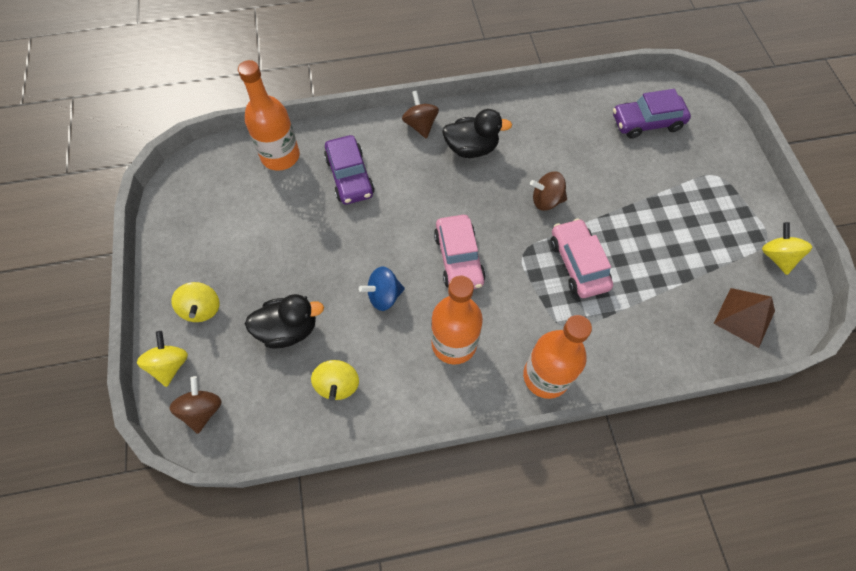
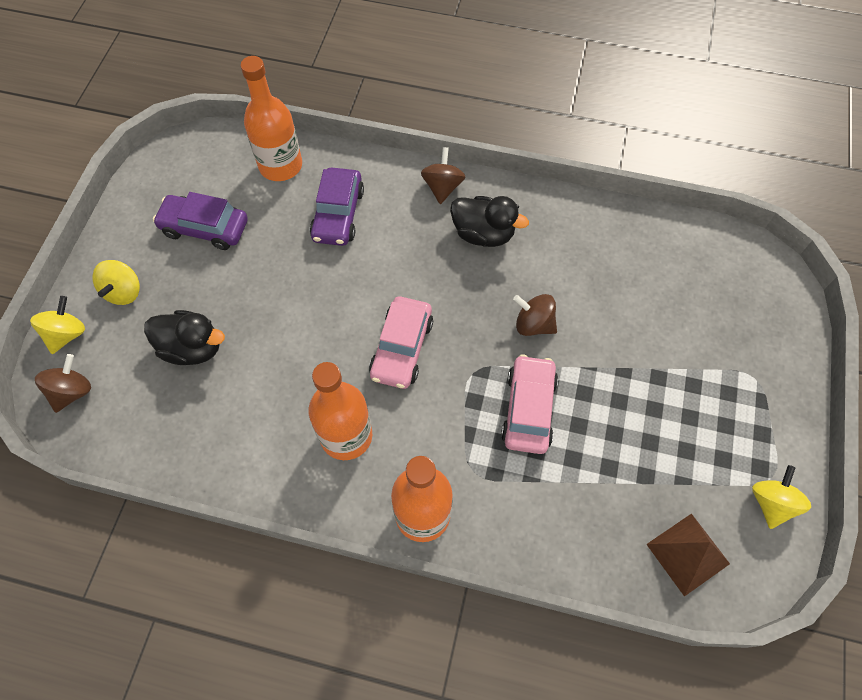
camera: 25 degrees right, 0 degrees up
yellow spinning top [311,360,359,401] -> none
blue spinning top [359,267,405,311] -> none
purple car [613,89,691,139] -> purple car moved to [153,192,248,250]

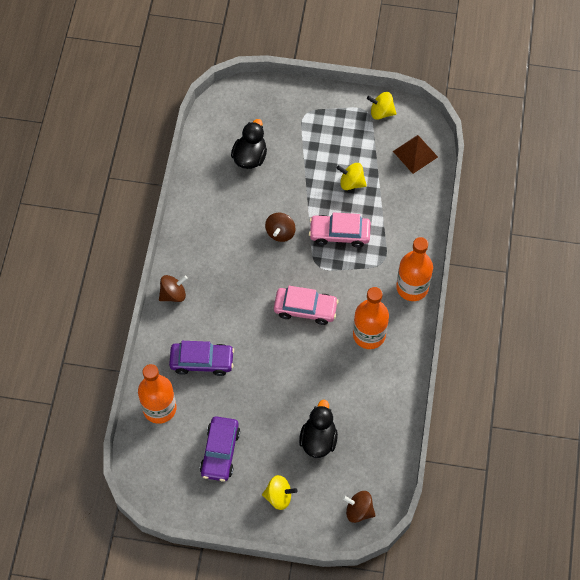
camera: 95 degrees left, 0 degrees up
yellow spinning top [30,296,85,354] -> yellow spinning top moved to [336,163,367,190]
brown spinning top [421,147,465,204] -> brown spinning top turned 150 degrees clockwise [159,275,188,302]
black duck [450,196,529,247] -> black duck moved to [231,119,267,169]

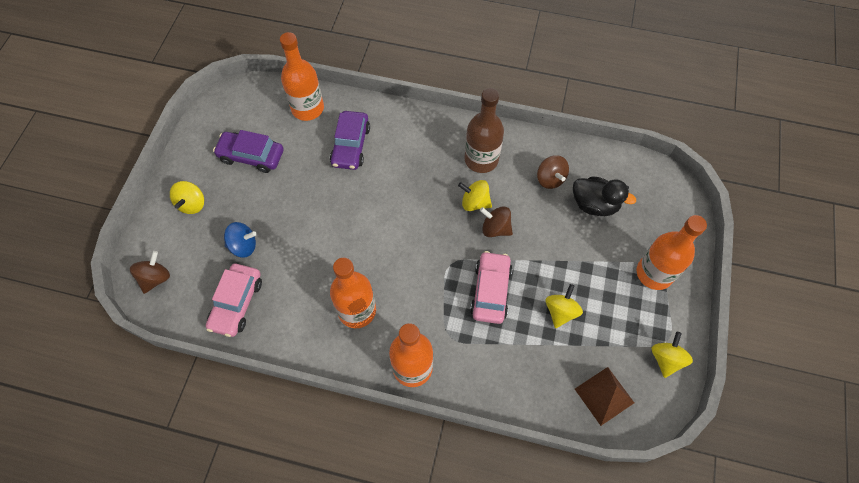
camera: 95 degrees right, 0 degrees up
brown spinning top [159,275,188,302] -> brown spinning top moved to [537,155,569,189]
pink car [274,286,339,325] -> pink car moved to [206,264,262,337]
black duck [299,400,338,458] -> blue spinning top [224,222,257,258]
none -> yellow spinning top [458,180,492,211]
none -> brown bottle [464,88,504,173]
none -> orange bottle [637,215,707,290]

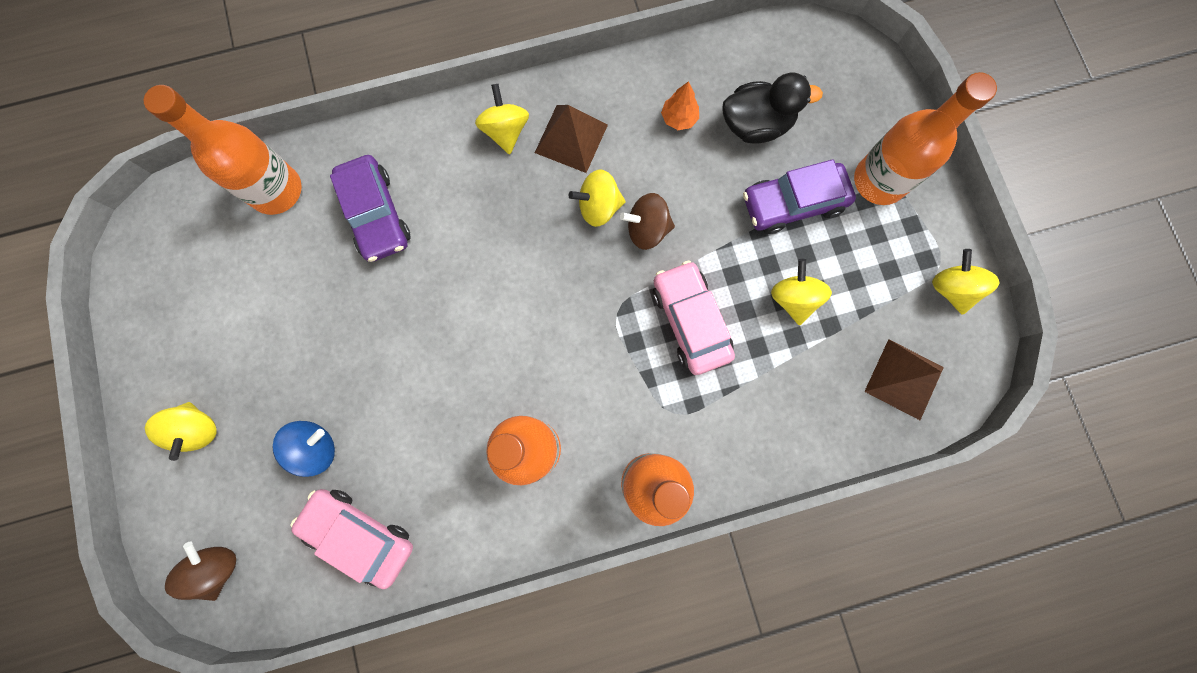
camera: 30 degrees left, 15 degrees up
pink car [206,264,262,337] -> pink car turned 135 degrees clockwise [290,489,413,589]
purple car [213,130,283,173] -> purple car moved to [743,159,856,234]
brown bottle [464,88,504,173] -> brown pyramid [535,105,608,173]
brown spinning top [537,155,569,189] -> orange tree [661,81,699,130]
none -> yellow spinning top [475,84,529,154]

